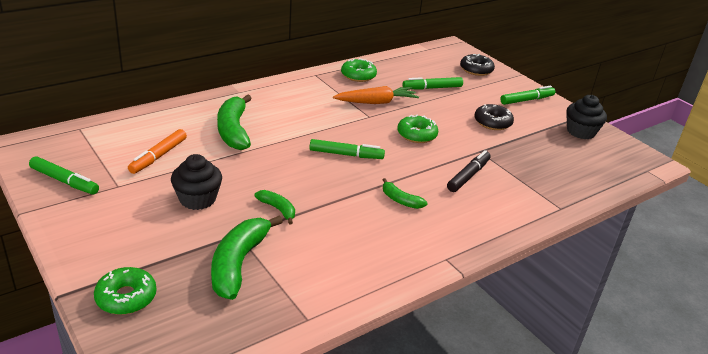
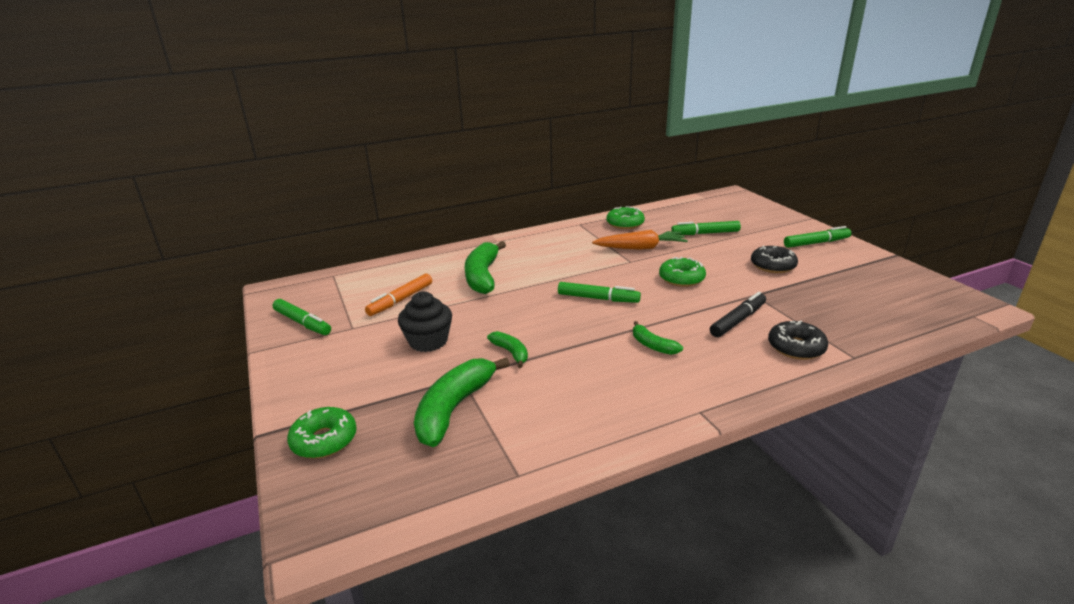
camera: 15 degrees right, 5 degrees down
black donut [460,54,495,76] -> black donut moved to [768,321,828,360]
black cupcake [566,95,607,139] -> none

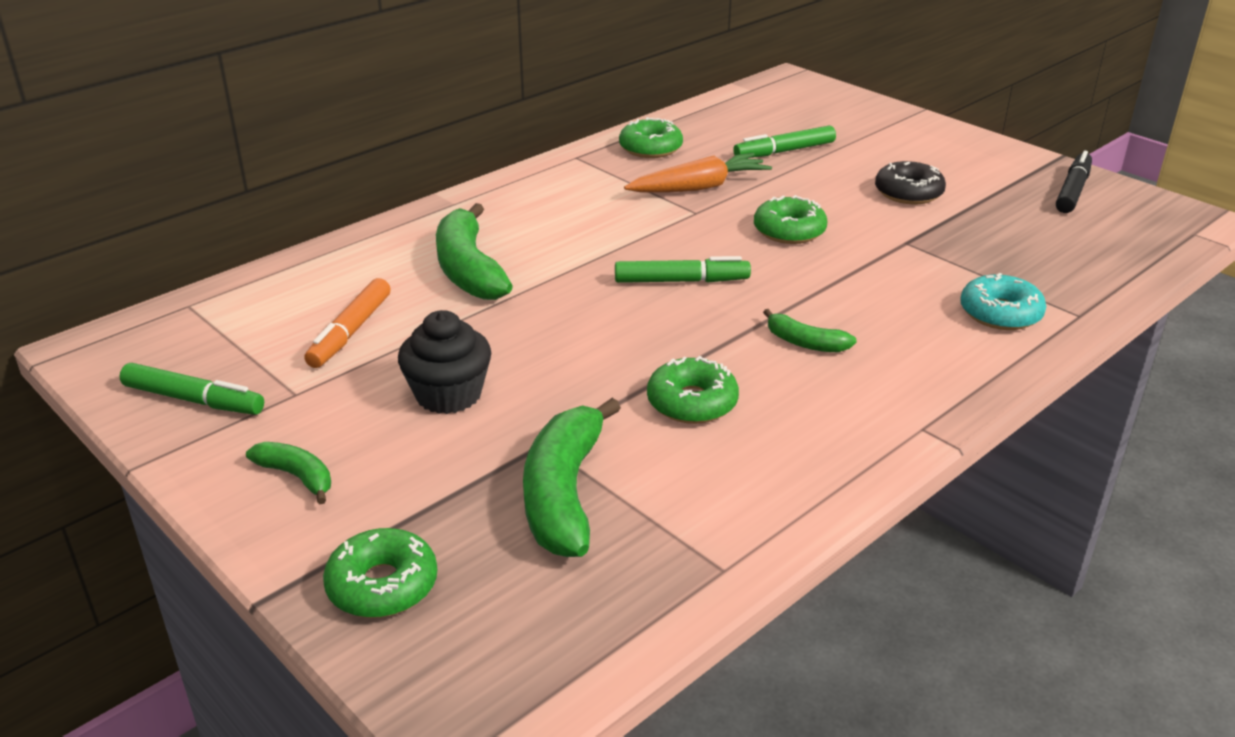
camera: 20 degrees left, 5 degrees up
green banana [487,331,528,368] -> green banana moved to [246,442,331,504]
black marker [710,292,766,337] -> black marker moved to [1056,151,1092,213]
black donut [768,321,828,360] -> turquoise donut [960,273,1046,330]
green marker [784,226,851,248] -> none
none -> green donut [647,356,739,424]

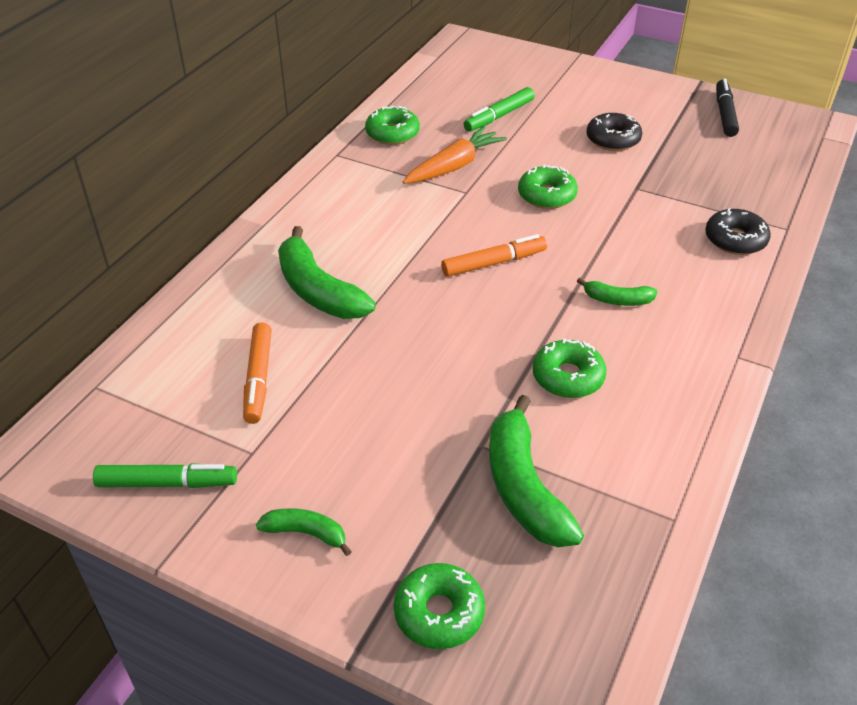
camera: 20 degrees left, 10 degrees up
black cupcake [398,310,491,414] -> none
green marker [615,256,751,283] -> orange marker [441,234,547,277]
turquoise donut [960,273,1046,330] -> black donut [705,208,771,255]

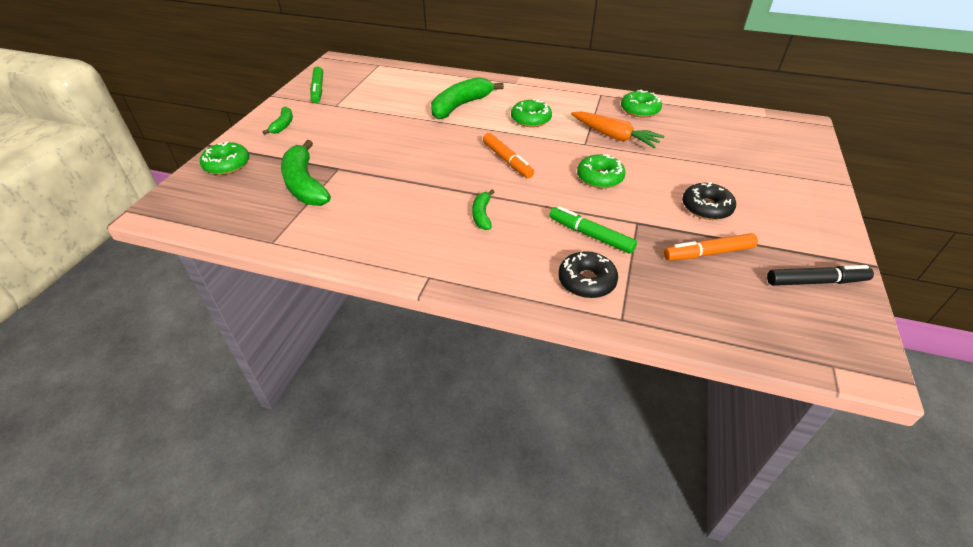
camera: 80 degrees right, 0 degrees up
orange marker [243,323,272,424] -> orange marker moved to [664,233,758,261]
green marker [464,87,535,132] -> green marker moved to [549,206,637,254]
green banana [489,395,584,547] -> green banana turned 90 degrees counterclockwise [281,140,331,206]
green donut [533,338,607,398] -> green donut moved to [511,99,552,127]

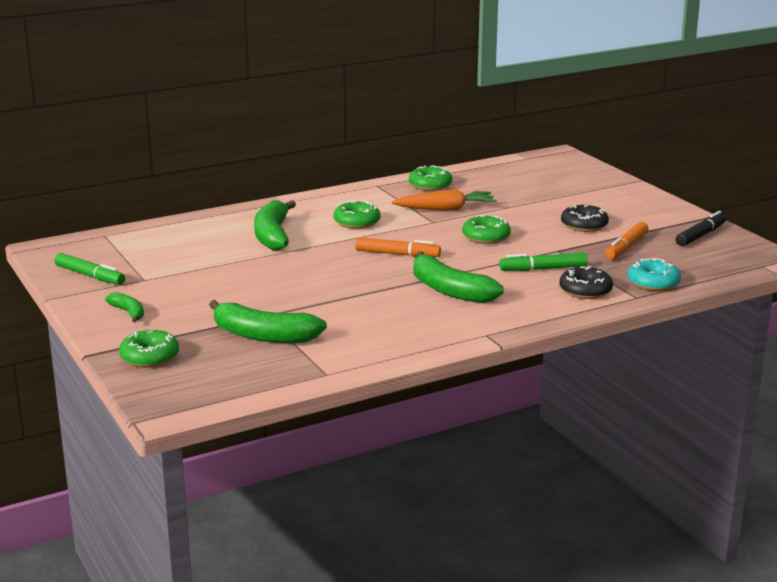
camera: 45 degrees left, 20 degrees down
green banana [472,190,494,230] -> green banana [414,251,504,303], size x1.93
none -> turquoise donut [628,258,681,291]

